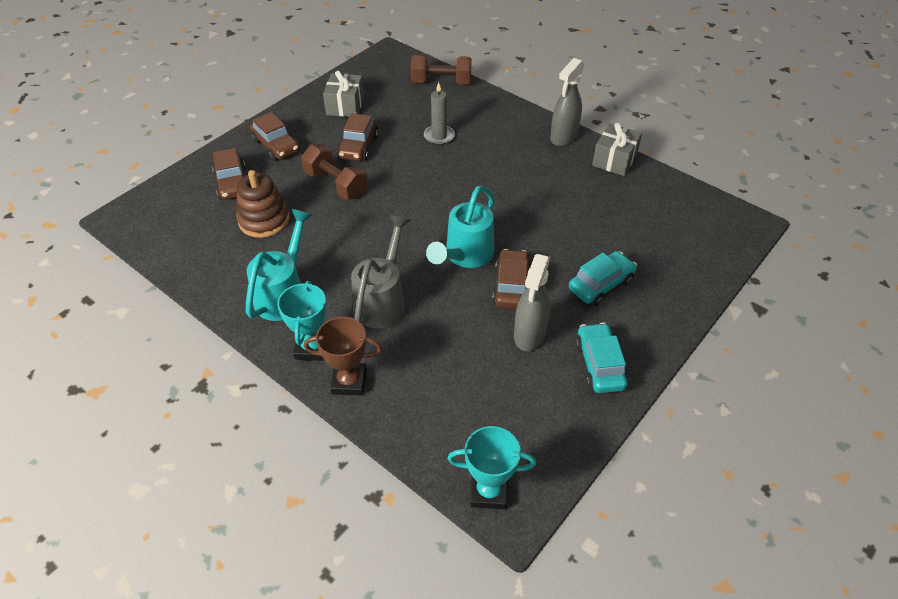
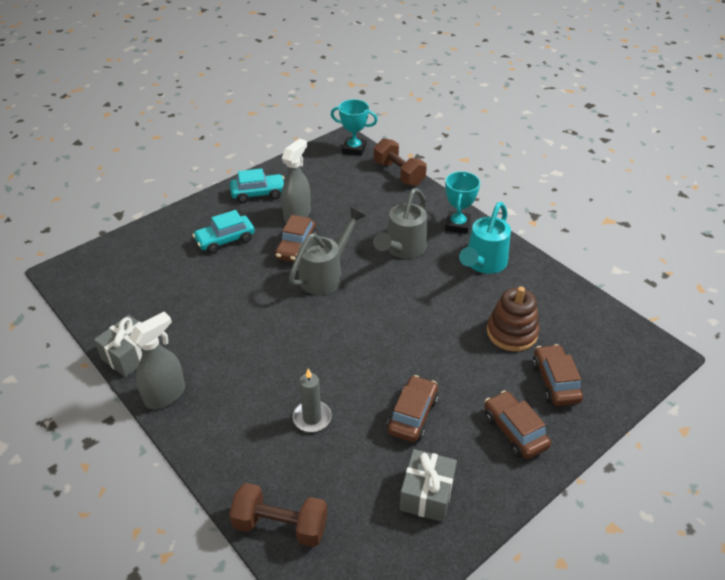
camera: 170 degrees left, 5 degrees down
brown dumbbell [301,144,368,200] -> brown dumbbell moved to [374,138,427,186]
brown trophy [304,317,382,396] -> none
turquoise watering can [426,185,494,268] -> grey watering can [289,207,365,295]
turquoise car [575,323,628,393] -> turquoise car turned 105 degrees counterclockwise [230,168,284,203]

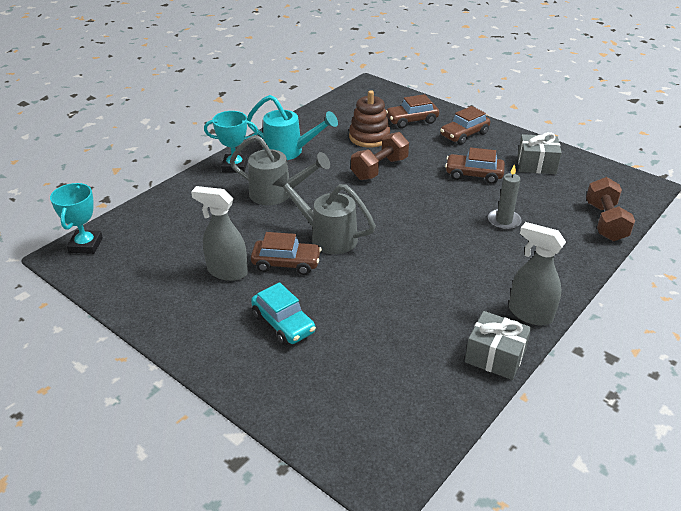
camera: 100 degrees left, 5 degrees down
turquoise car [230,168,284,203] -> none
brown dumbbell [374,138,427,186] -> brown dumbbell moved to [351,132,409,180]

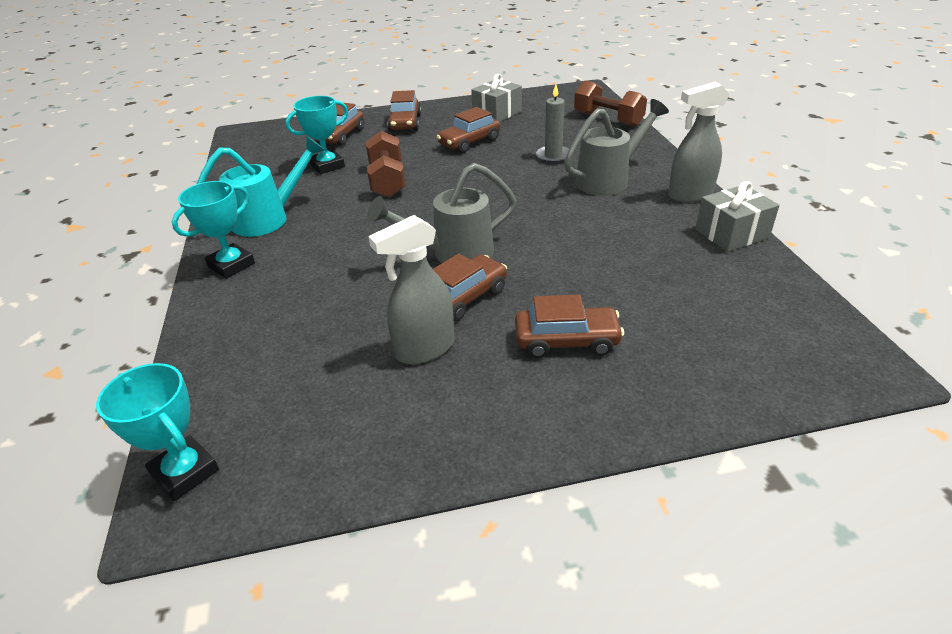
camera: 50 degrees left, 0 degrees up
grey watering can [230,135,330,205] -> grey watering can moved to [564,99,669,196]
turquoise car [251,282,316,345] -> brown car [515,294,624,358]
brown stacking toy [349,90,390,148] -> turquoise trophy [286,96,348,174]

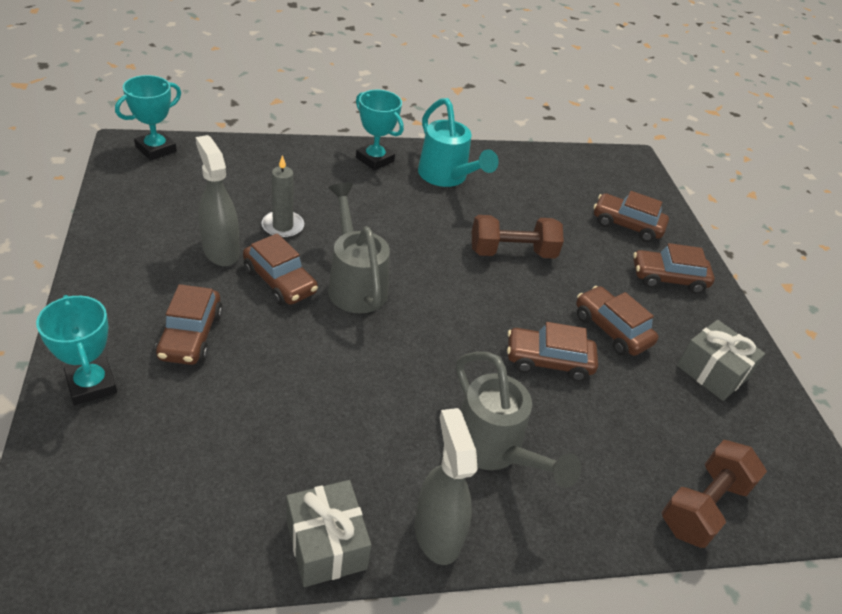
camera: 85 degrees right, 5 degrees up
turquoise trophy [286,96,348,174] -> turquoise trophy moved to [36,295,117,405]
grey candle [535,85,569,163] -> grey candle moved to [261,155,304,238]
none -> brown car [507,322,598,381]

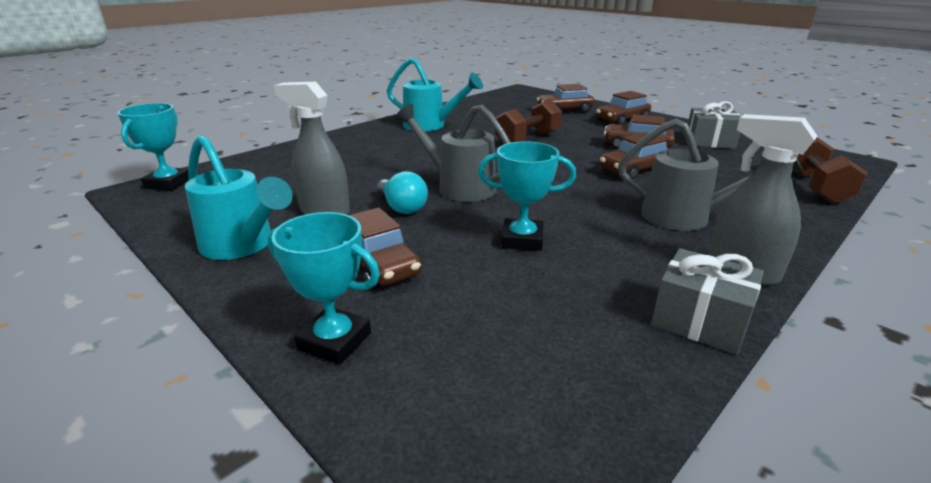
camera: 30 degrees left, 15 degrees down
brown car [243,233,318,306] -> turquoise light bulb [377,171,428,214]
grey candle [261,155,304,238] -> none
turquoise trophy [356,90,404,171] -> turquoise trophy moved to [478,141,576,251]
none -> turquoise watering can [185,135,293,260]

